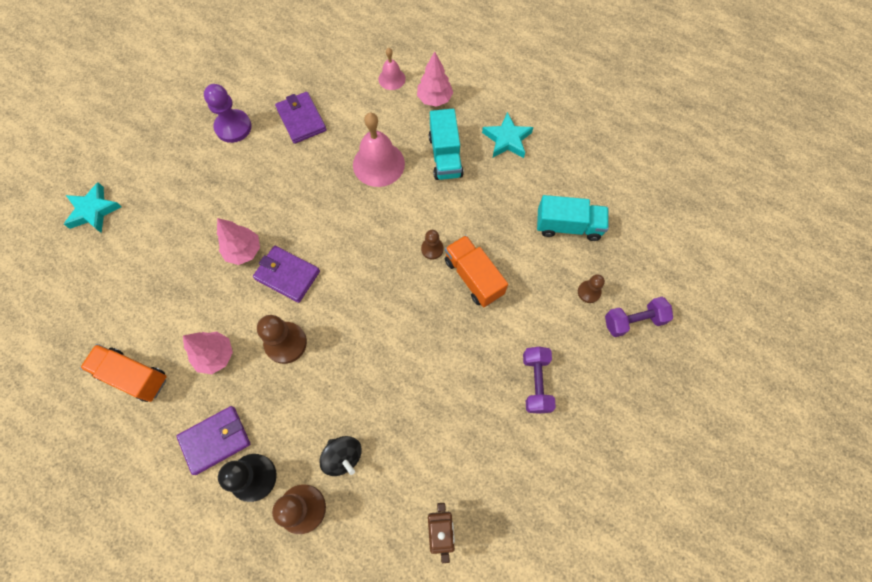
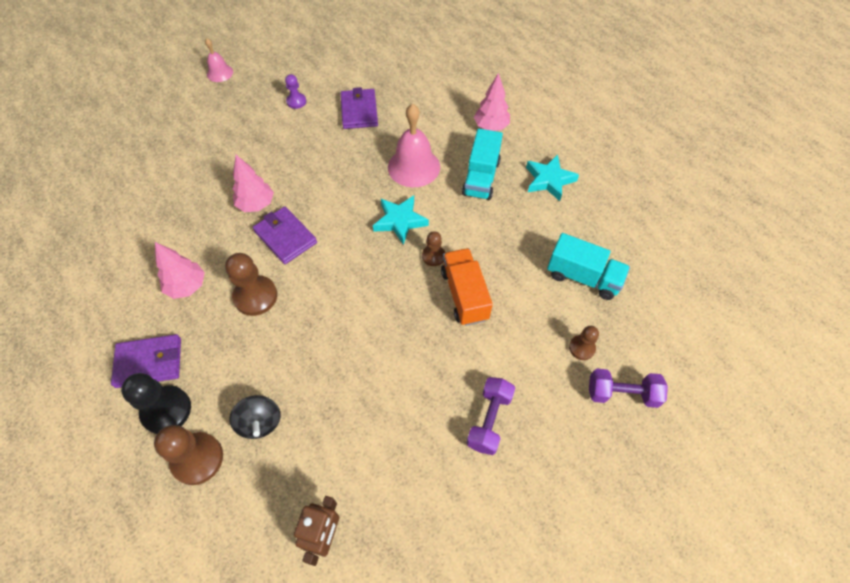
camera: 20 degrees right, 10 degrees down
turquoise star [64,182,122,233] -> turquoise star moved to [373,195,429,245]
orange truck [80,344,167,402] -> none
purple pawn [204,84,252,143] -> purple pawn [285,74,306,109], size x0.57
pink bell [379,48,406,90] -> pink bell moved to [205,38,233,82]

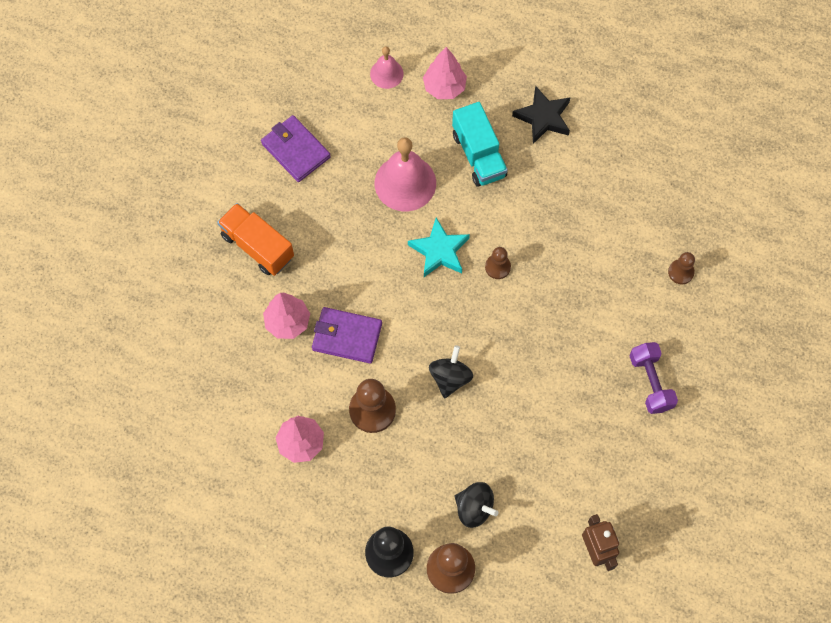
camera: 35 degrees left, 10 degrees up
purple wallet [111,334,181,388] -> none
pink bell [205,38,233,82] -> pink bell moved to [370,46,404,89]
purple pawn [285,74,306,109] -> none
orange truck [441,248,493,326] -> orange truck moved to [217,203,294,276]
turquoise star [526,155,579,201] -> black star [512,86,571,144]
turquoise truck [547,233,630,300] -> none
purple dumbbell [589,369,668,408] -> none
none -> black spinning top [429,345,473,398]

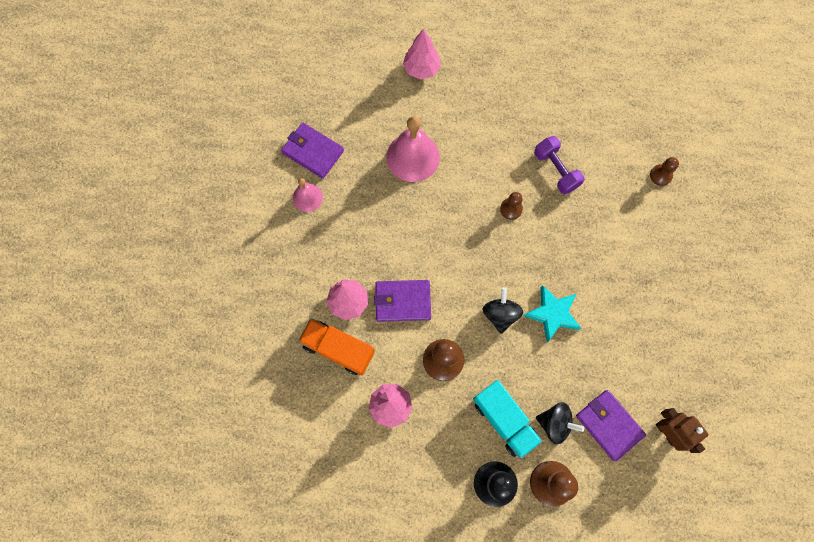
camera: 15 degrees left, 5 degrees up
orange truck [217,203,294,276] -> orange truck moved to [298,318,375,375]
pink bell [370,46,404,89] -> pink bell moved to [293,178,323,212]
turquoise star [408,218,470,277] -> turquoise star moved to [524,285,581,342]
turquoise truck [452,102,508,187] -> turquoise truck moved to [473,380,542,458]
black star [512,86,571,144] -> none
purple dumbbell [630,342,678,414] -> purple dumbbell moved to [534,136,585,194]
none -> purple wallet [576,390,646,461]

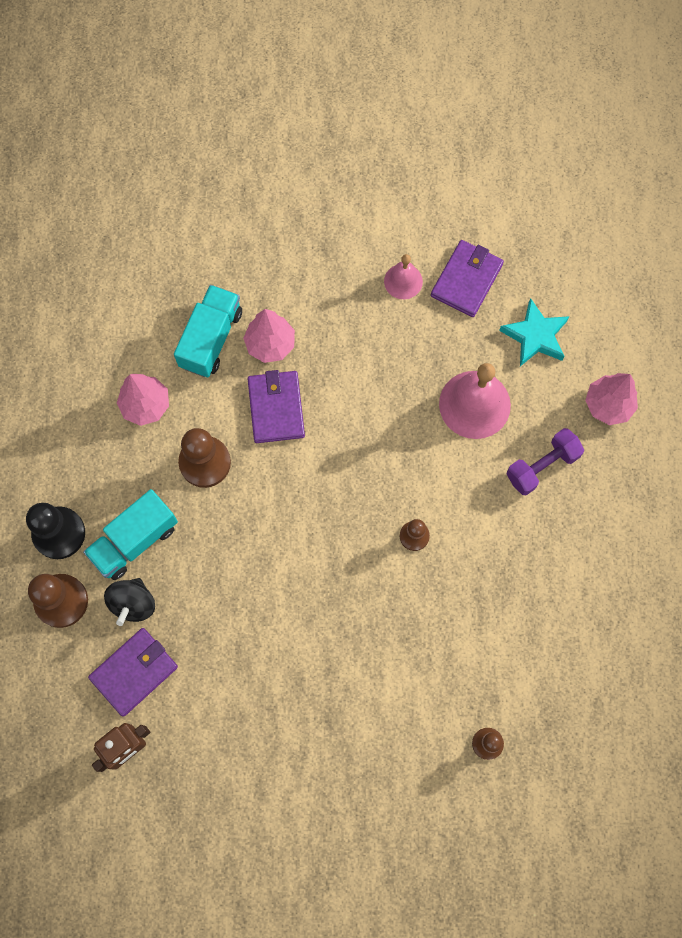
camera: 85 degrees right, 0 degrees up
orange truck [298,318,375,375] -> turquoise truck [174,285,242,377]
black spinning top [483,288,523,334] -> none
turquoise star [524,285,581,342] -> turquoise star moved to [499,298,570,366]
purple dumbbell [534,136,585,194] -> purple dumbbell moved to [506,428,584,495]

